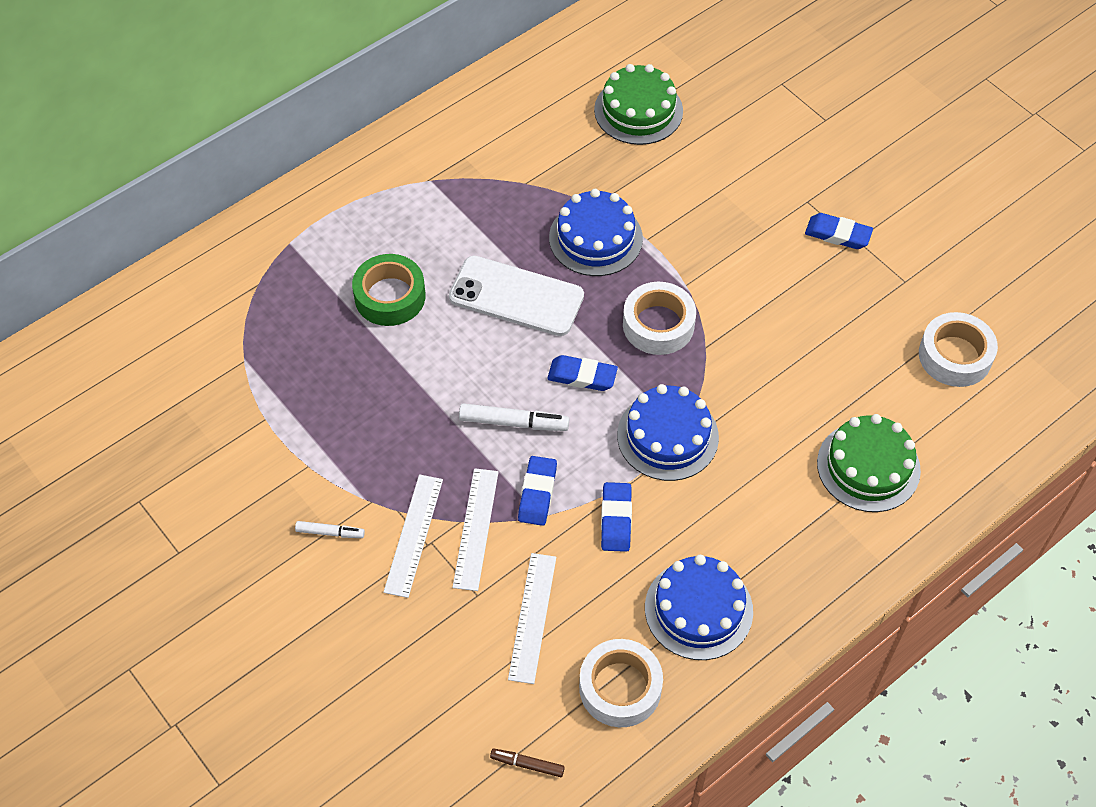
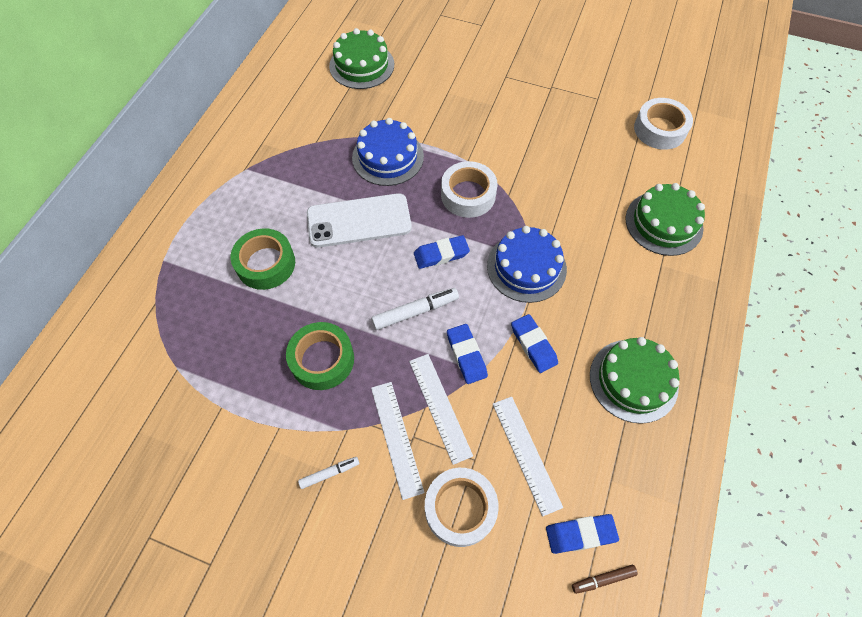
camera: 30 degrees left, 5 degrees up
white tape [579,639,663,727] -> white tape moved to [425,468,499,547]
blue cake [645,555,753,660] -> green cake [590,337,679,424]
blue eraser [805,213,873,249] -> blue eraser moved to [546,514,619,554]
none -> green tape [286,322,354,390]

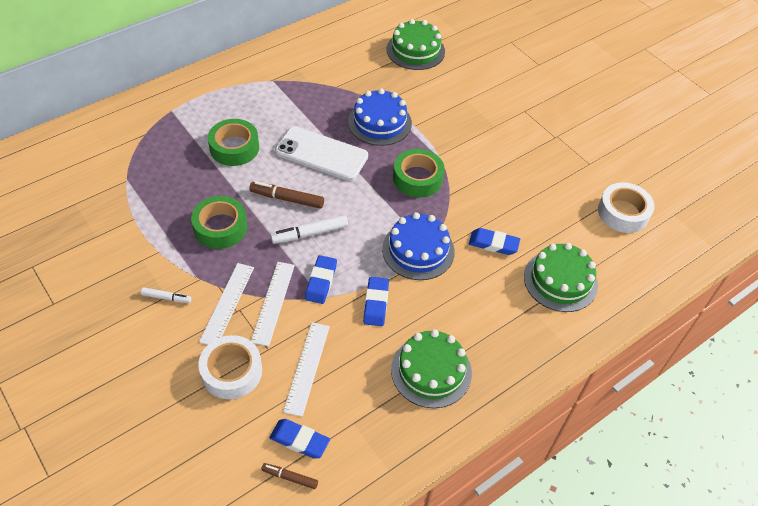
camera: 30 degrees right, 10 degrees down
white marker [371,288,459,330] -> white marker turned 150 degrees clockwise [270,215,348,244]
blue eraser [414,235,470,269] -> blue eraser moved to [469,228,520,255]
white tape [441,161,498,218] -> green tape [393,149,445,198]
none -> brown marker [249,181,324,209]

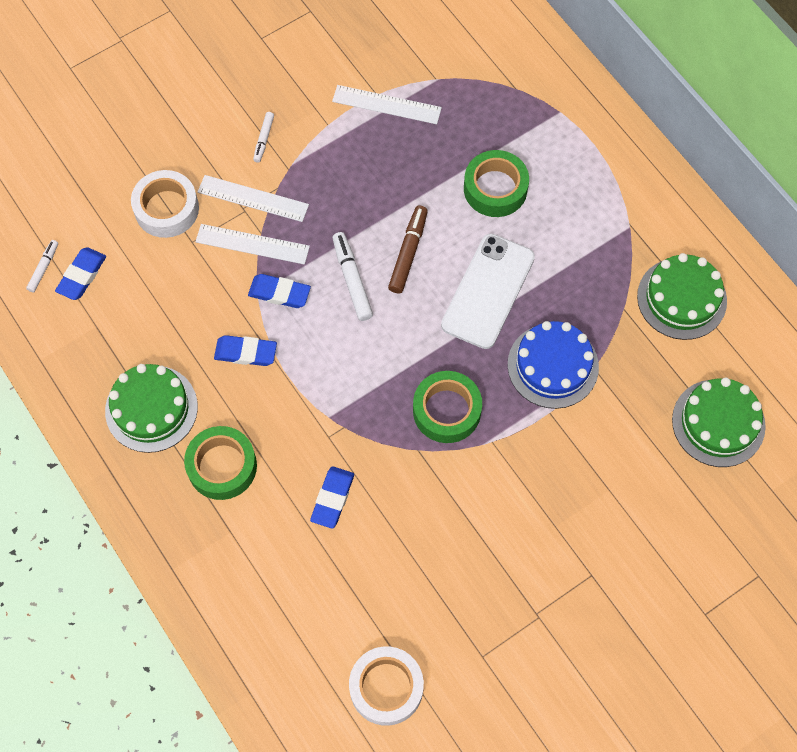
camera: 95 degrees right, 15 degrees up
green tape [191,196,248,249] -> green tape moved to [184,426,257,500]
brown marker [261,463,318,489] -> white marker [26,240,58,292]
white ruler [283,322,330,417] -> white ruler moved to [332,85,442,124]
blue cake [382,212,455,280] -> none
green cake [524,243,598,312] -> green cake moved to [637,253,727,340]

